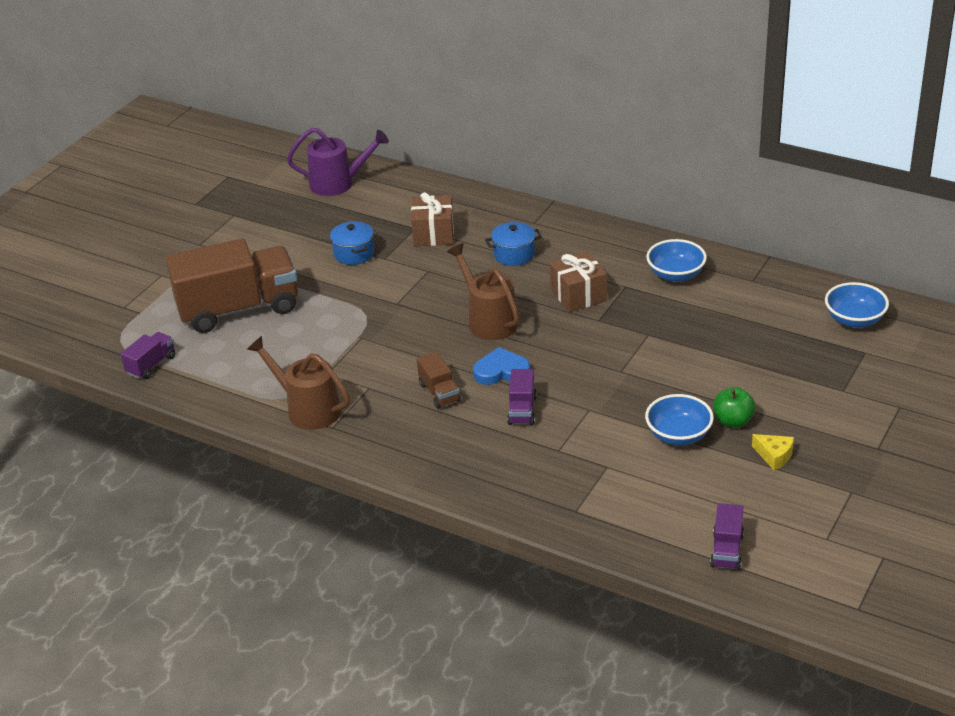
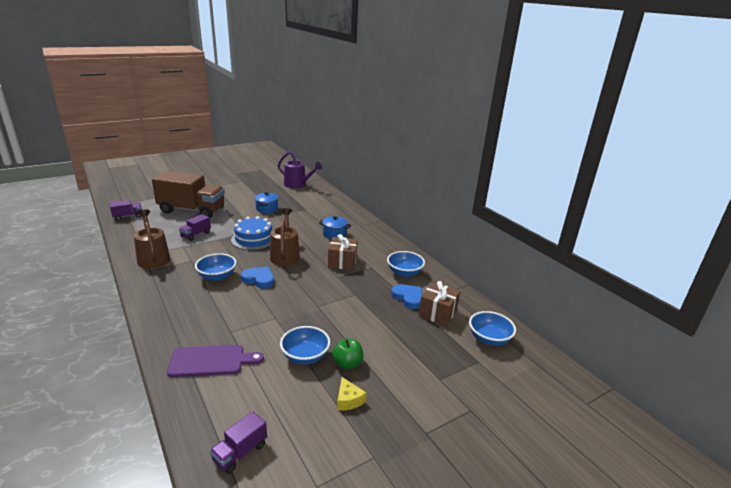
camera: 25 degrees right, 10 degrees down
brown gift [411,192,454,246] -> brown gift moved to [419,281,460,326]
brown truck [417,351,461,409] -> blue bowl [195,253,237,281]
purple truck [507,369,537,425] -> purple truck moved to [179,214,211,241]
none -> purple cutting board [167,345,264,377]
none -> blue cake [231,216,272,250]
none -> blue heart [391,284,422,309]

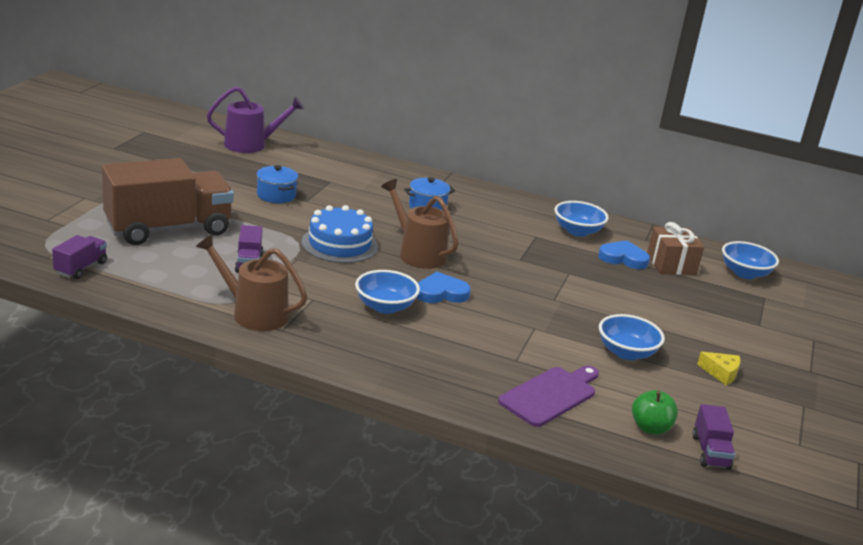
camera: 40 degrees left, 0 degrees up
brown gift [328,234,358,270] -> none
green apple [332,338,363,369] -> green apple moved to [632,390,678,435]

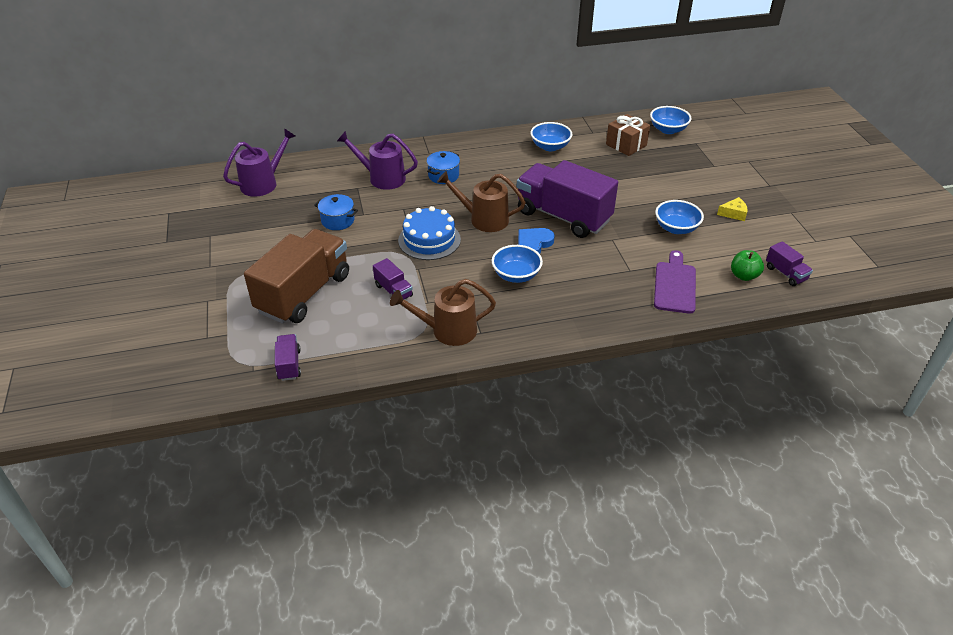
camera: 30 degrees left, 15 degrees up
blue heart [598,240,650,269] -> none
none -> purple watering can [337,131,418,190]
none -> purple truck [517,160,618,238]

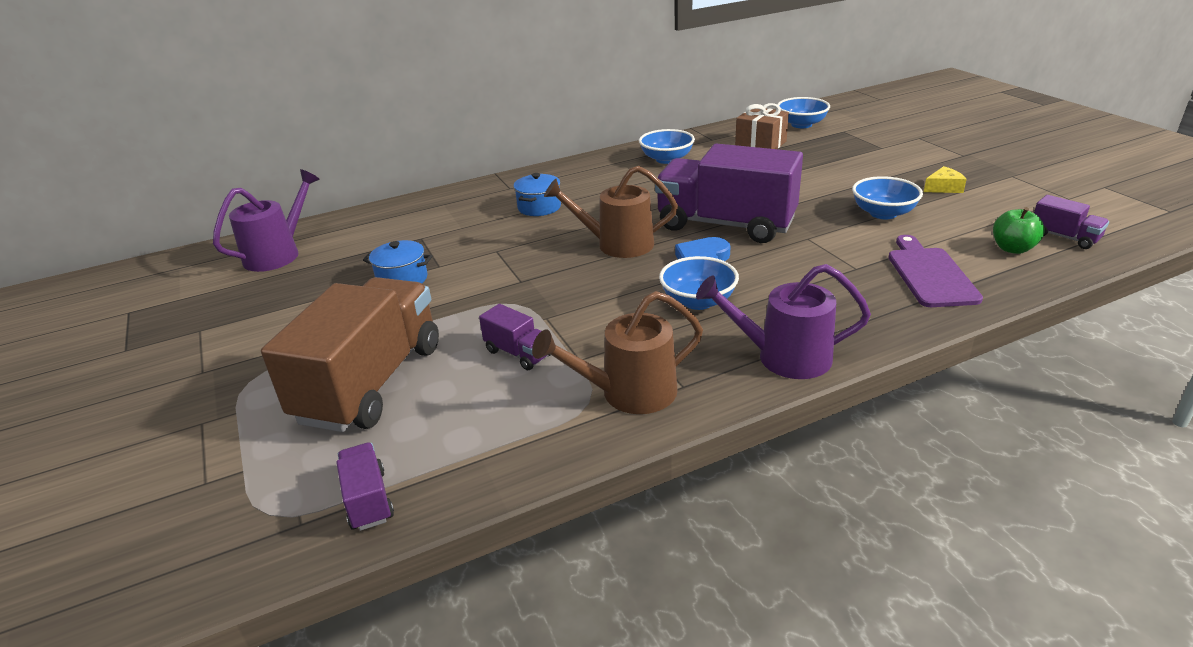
camera: 10 degrees left, 10 degrees down
purple watering can [337,131,418,190] -> purple watering can moved to [696,264,871,379]
blue cake [398,206,461,260] -> none

